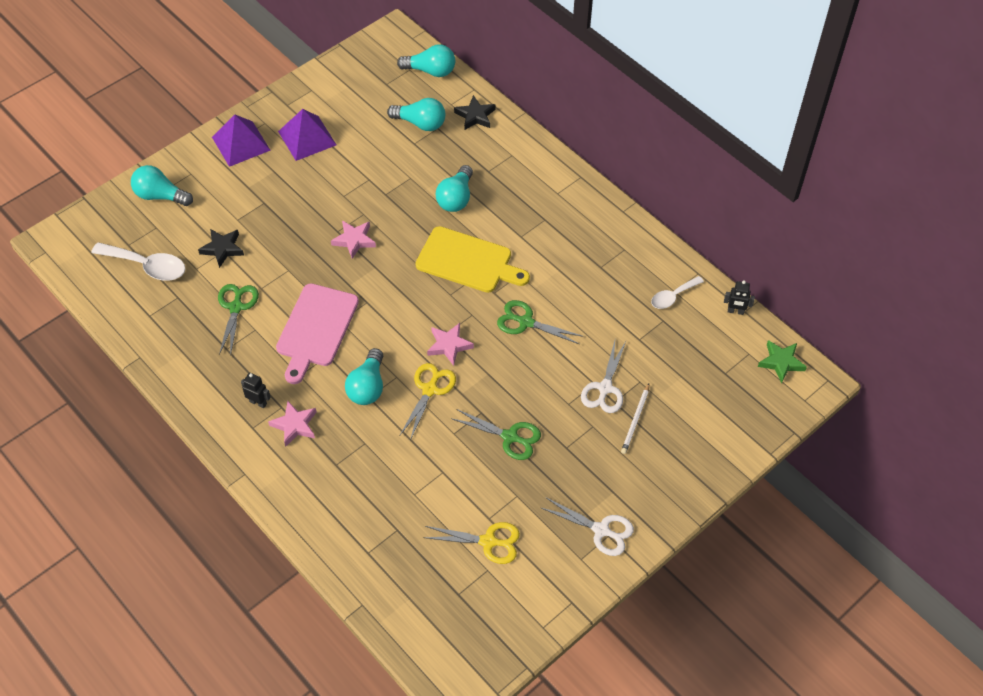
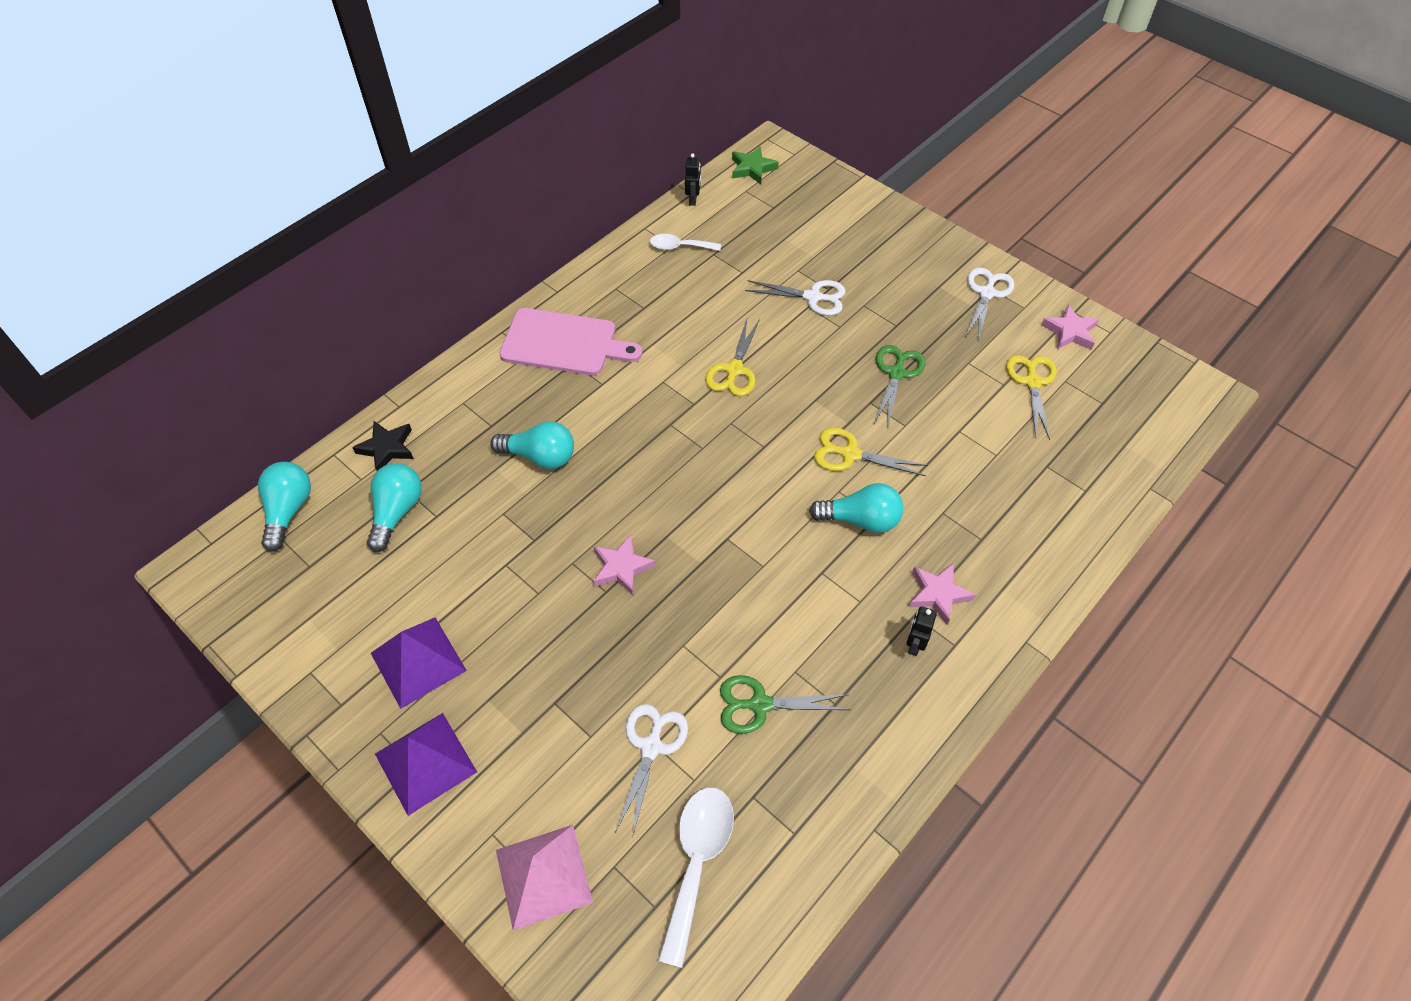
camera: 95 degrees left, 0 degrees up
turquoise light bulb [131,165,193,206] -> pink pyramid [496,825,593,930]
black star [198,229,244,268] -> white scissors [615,704,688,838]
pink cutting board [276,283,359,384] -> pink cutting board moved to [499,308,642,375]
yellow cutting board [416,226,530,293] -> none
pink star [427,323,474,366] -> pink star moved to [1041,305,1099,350]
green scissors [497,300,584,345] -> yellow scissors [705,319,760,396]
white pencil [621,384,649,454] -> none
white spoon [651,276,704,309] -> white spoon turned 135 degrees clockwise [650,234,721,251]

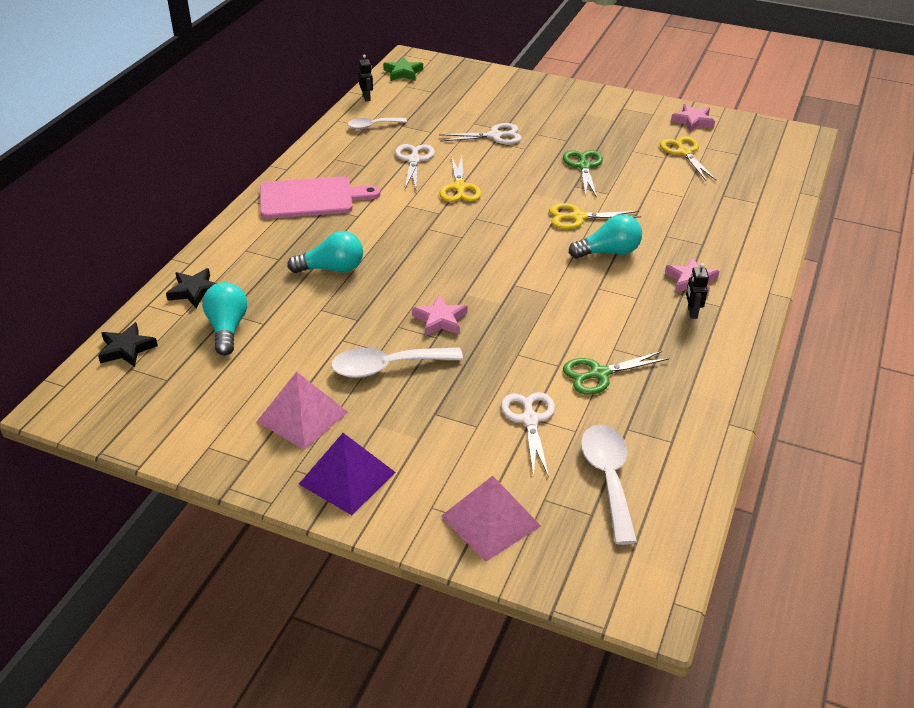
camera: 20 degrees left, 15 degrees down
turquoise light bulb [258,462,311,552] -> black star [98,322,158,367]
purple pyramid [371,618,467,709] -> pink pyramid [256,372,348,450]
white scissors [966,268,1014,340] -> white scissors moved to [395,144,435,189]
none -> white spoon [331,348,463,378]

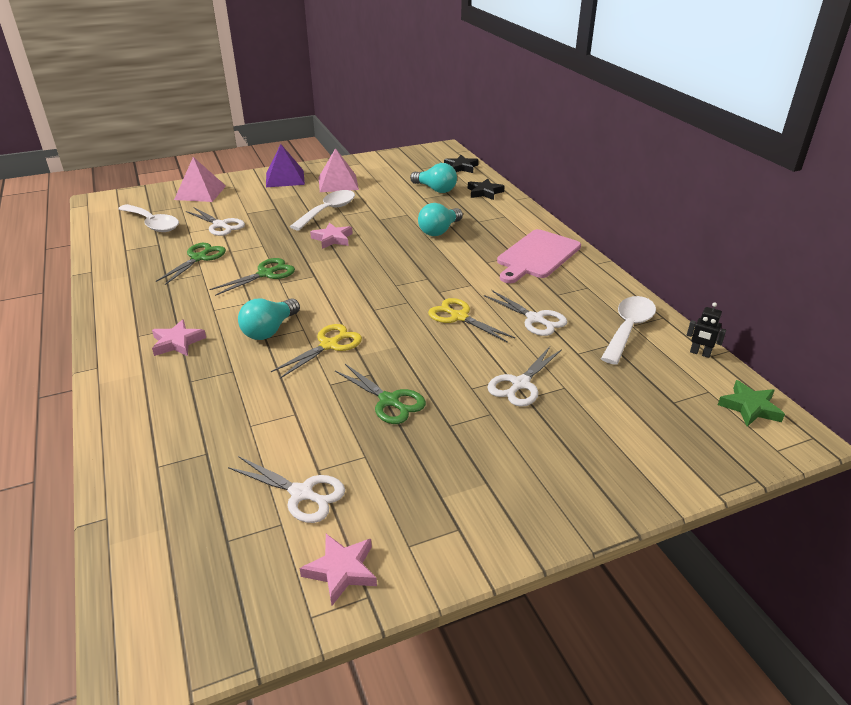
camera: 135 degrees right, 5 degrees down
white spoon [348,118,407,129] -> white spoon [601,296,656,365], size x1.64
yellow scissors [660,136,716,180] -> white scissors [228,456,345,523]
black robot [686,263,709,319] -> none
none -> green scissors [209,258,295,296]

